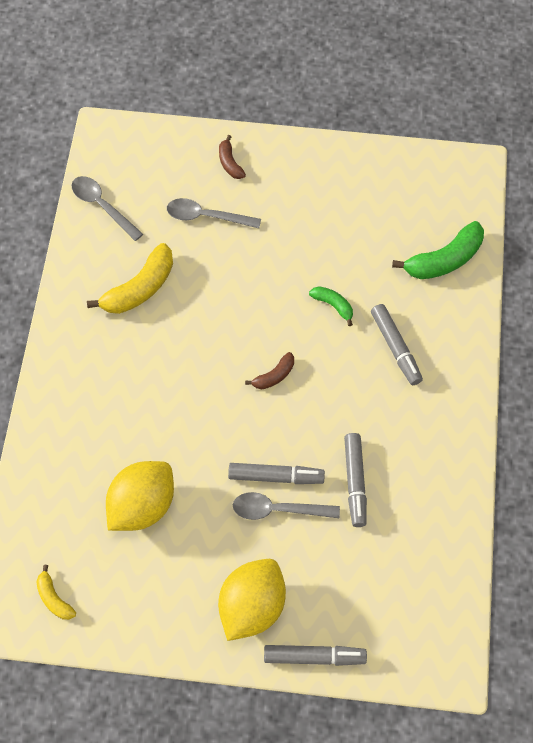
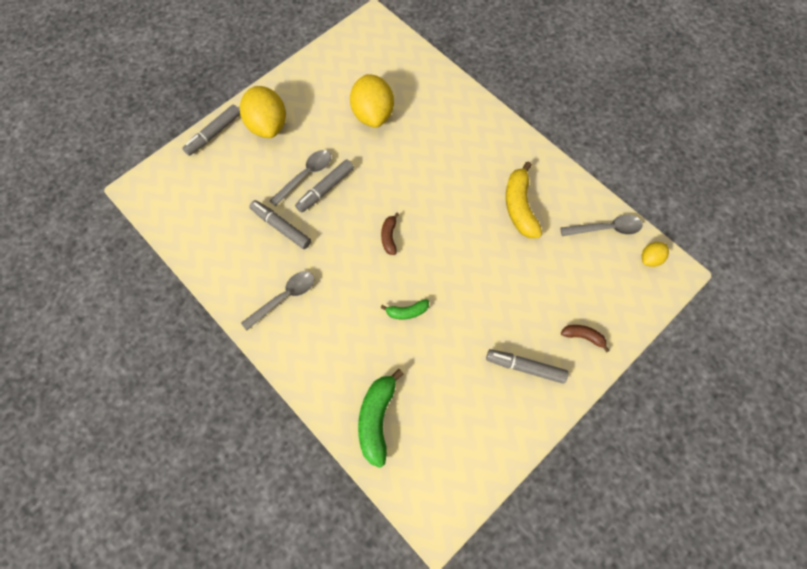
camera: 130 degrees right, 5 degrees up
yellow banana [36,565,76,620] -> none
grey spoon [167,198,261,229] -> grey spoon moved to [241,271,314,330]
grey marker [371,304,423,385] -> grey marker moved to [486,349,568,384]
none -> yellow lemon [642,242,669,267]

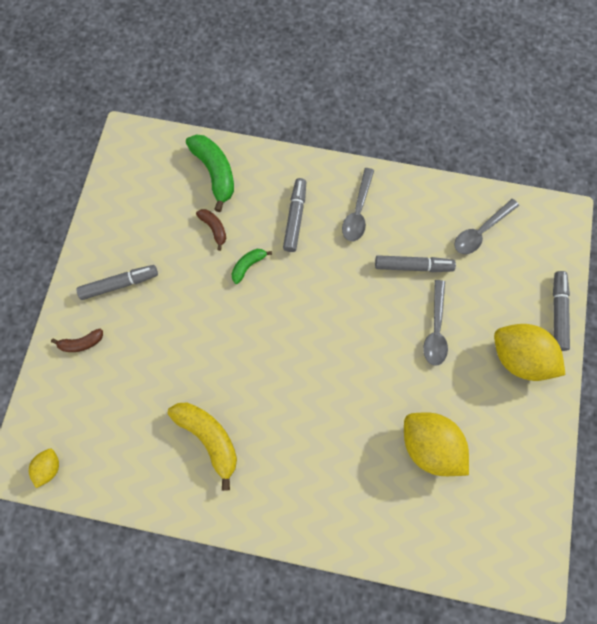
camera: 145 degrees right, 5 degrees up
grey marker [295,159,354,213] -> grey marker moved to [283,178,306,252]
brown banana [381,212,399,255] -> brown banana moved to [196,209,226,251]
grey spoon [560,215,643,236] -> grey spoon moved to [454,199,519,254]

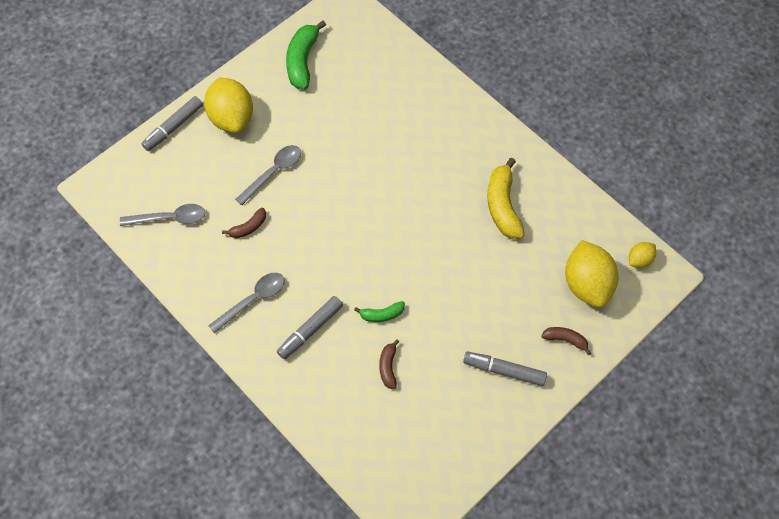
camera: 145 degrees left, 10 degrees down
green banana [186,134,234,212] -> green banana moved to [286,20,326,89]
grey marker [375,255,456,272] -> brown banana [222,208,266,238]
yellow lemon [404,412,469,476] -> yellow lemon moved to [565,240,619,308]

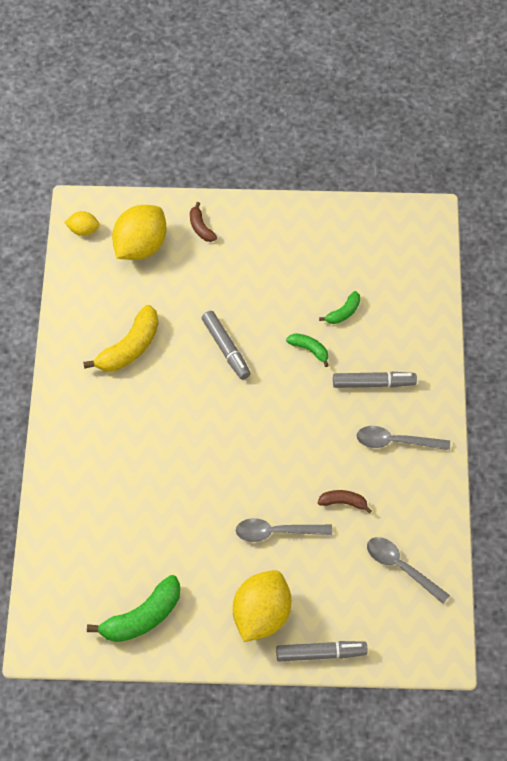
camera: 135 degrees left, 5 degrees down
brown banana [379,339,400,389] -> green banana [319,291,360,324]
grey marker [463,351,547,386] -> grey marker moved to [202,311,251,380]

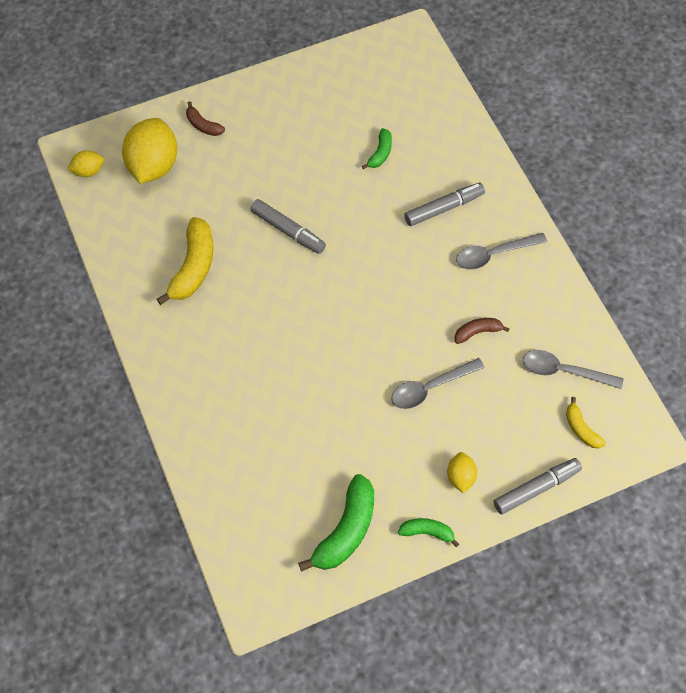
camera: 25 degrees left, 5 degrees up
yellow lemon [233,570,291,642] -> yellow lemon [447,452,477,494], size x0.49
green banana [286,333,329,367] -> green banana moved to [398,518,459,547]
none -> yellow banana [566,397,606,448]

